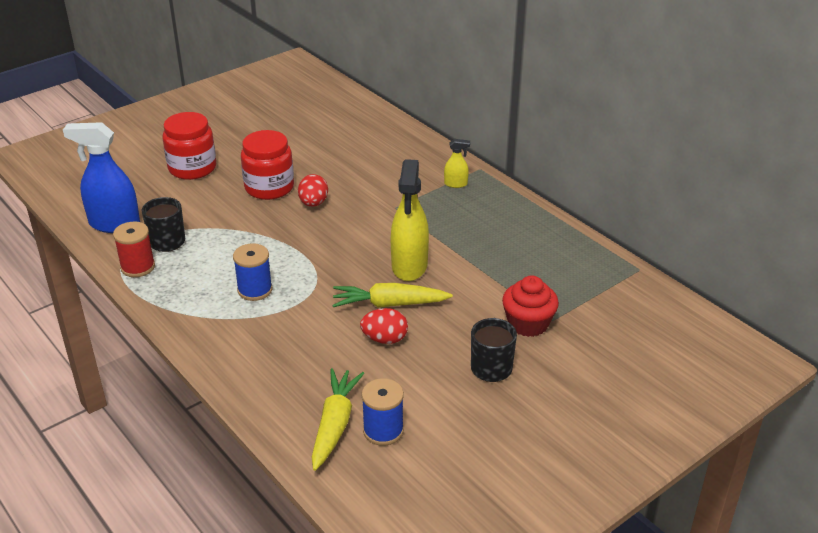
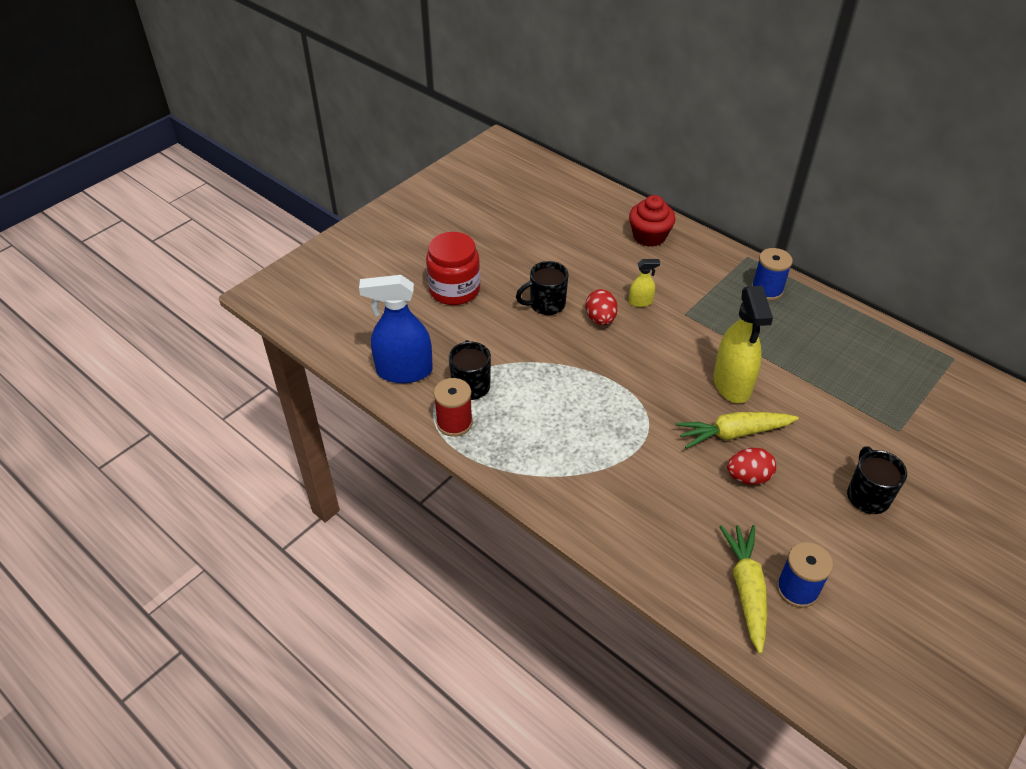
camera: 10 degrees left, 10 degrees up
blue spool [233,243,272,301] -> blue spool moved to [752,248,793,301]
red jar [241,130,294,200] -> black mug [516,261,569,315]
yellow spray bottle [444,139,470,188] -> yellow spray bottle moved to [629,259,660,307]
red cupcake [502,276,559,337] -> red cupcake moved to [629,195,676,247]

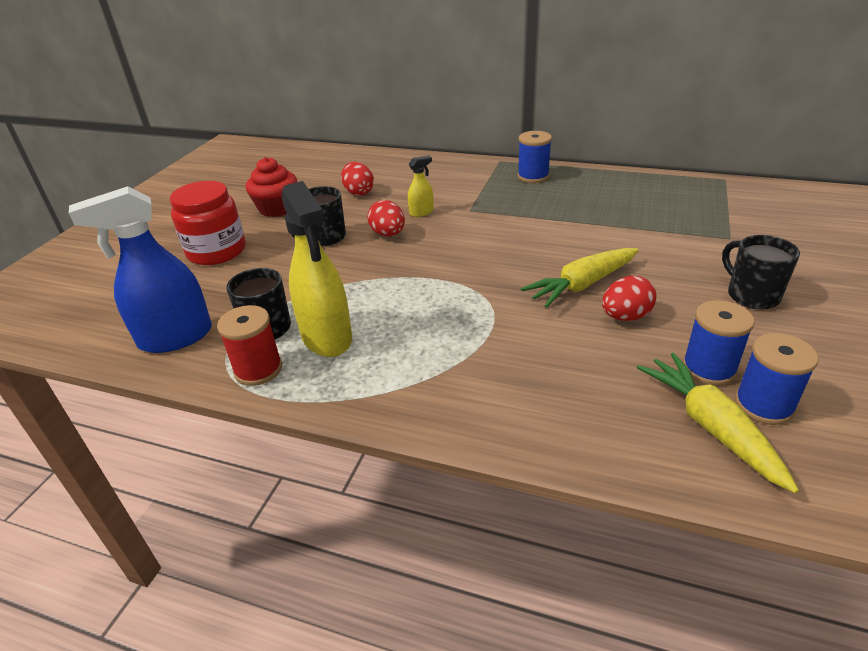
camera: 20 degrees left, 10 degrees down
red cupcake [629,195,676,247] -> red cupcake moved to [246,157,297,217]
yellow spray bottle [714,286,773,404] -> yellow spray bottle moved to [281,181,352,357]
none -> red egg [341,162,374,196]
none -> blue spool [682,300,755,386]

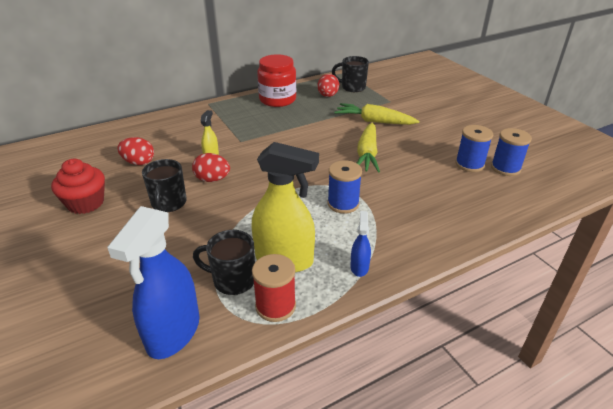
camera: 50 degrees left, 0 degrees up
red jar [170,181,246,265] -> red jar moved to [257,54,296,107]
blue spool [518,131,552,183] -> blue spool moved to [328,160,362,214]
red egg [602,276,657,321] -> red egg moved to [317,74,339,97]
yellow carrot [637,353,799,493] -> yellow carrot moved to [334,103,419,125]
black mug [722,235,800,310] -> black mug moved to [332,56,369,92]
none -> blue spray bottle [350,211,371,277]

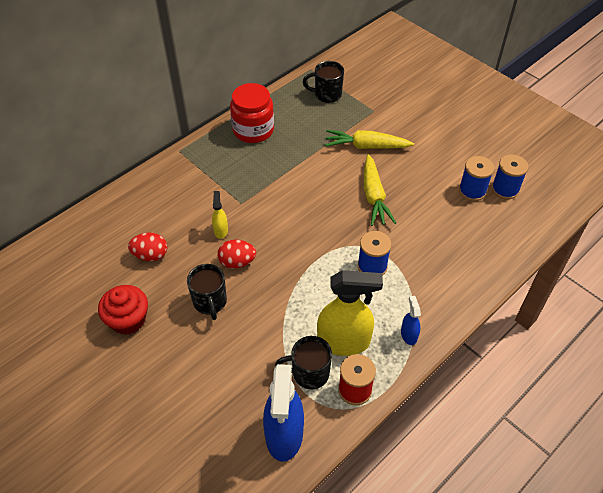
camera: 15 degrees left, 15 degrees up
red egg [317,74,339,97] -> none

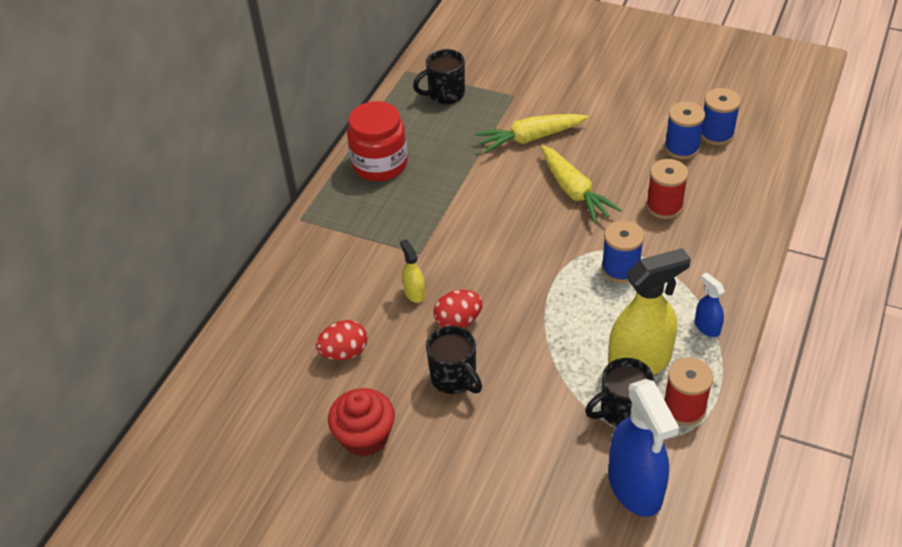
camera: 20 degrees left, 5 degrees down
none -> red spool [646,159,688,219]

